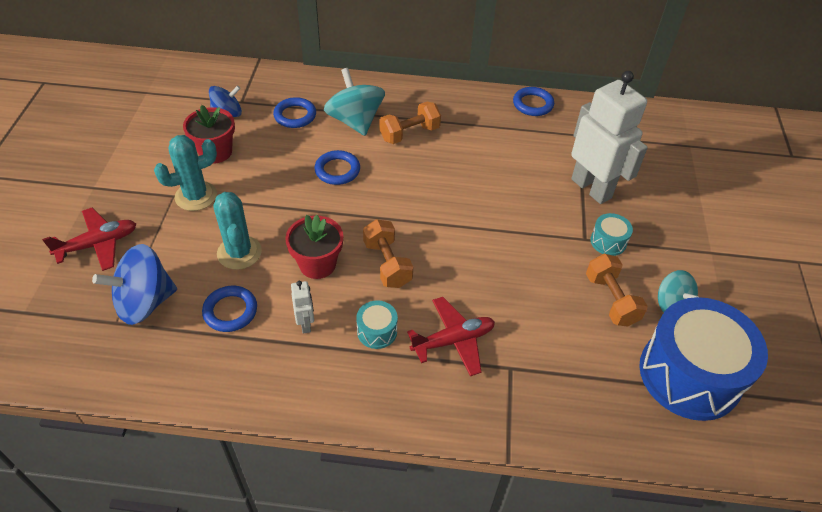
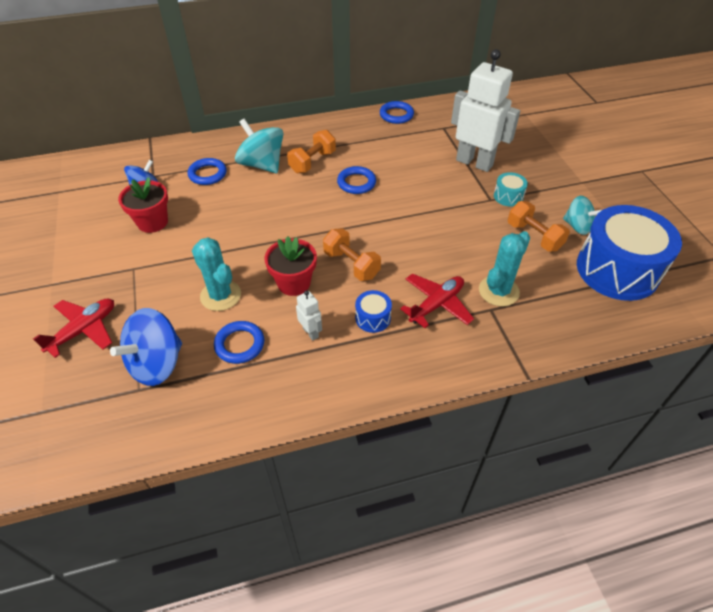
camera: 20 degrees left, 0 degrees up
turquoise cactus [154,135,217,211] -> turquoise cactus moved to [479,231,530,306]
blue ring [314,150,360,185] -> blue ring moved to [337,166,376,194]
turquoise drum [356,300,398,349] -> blue drum [355,290,392,333]

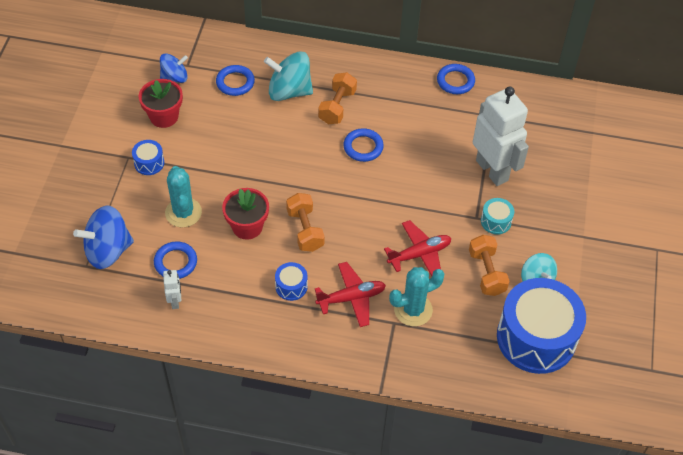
camera: 25 degrees right, 5 degrees up
red plane [33,298,114,358] -> red plane moved to [384,220,451,276]
turquoise spinning top [235,118,283,173] -> turquoise spinning top turned 60 degrees counterclockwise [264,52,313,101]
orange dumbbell [287,130,336,173] -> orange dumbbell turned 45 degrees counterclockwise [318,72,357,124]
white robot [296,290,322,341] -> white robot moved to [163,270,181,309]
none -> blue drum [132,140,164,175]

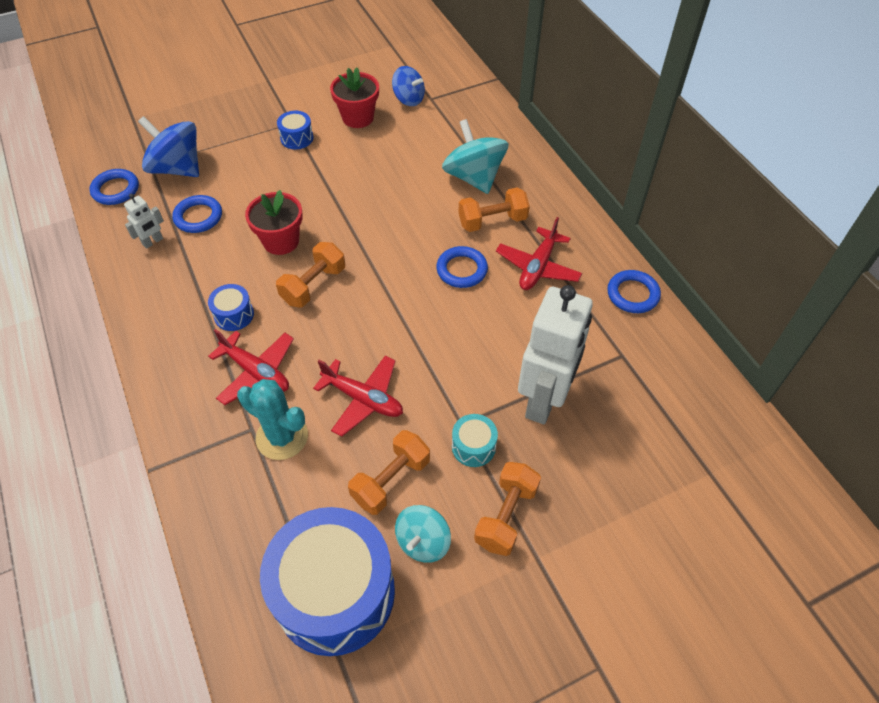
camera: 55 degrees right, 0 degrees up
turquoise cactus [165,166,202,227] -> none
blue ring [216,65,255,96] -> blue ring moved to [90,169,139,205]
none -> orange dumbbell [474,462,541,556]
none -> red plane [496,217,582,290]

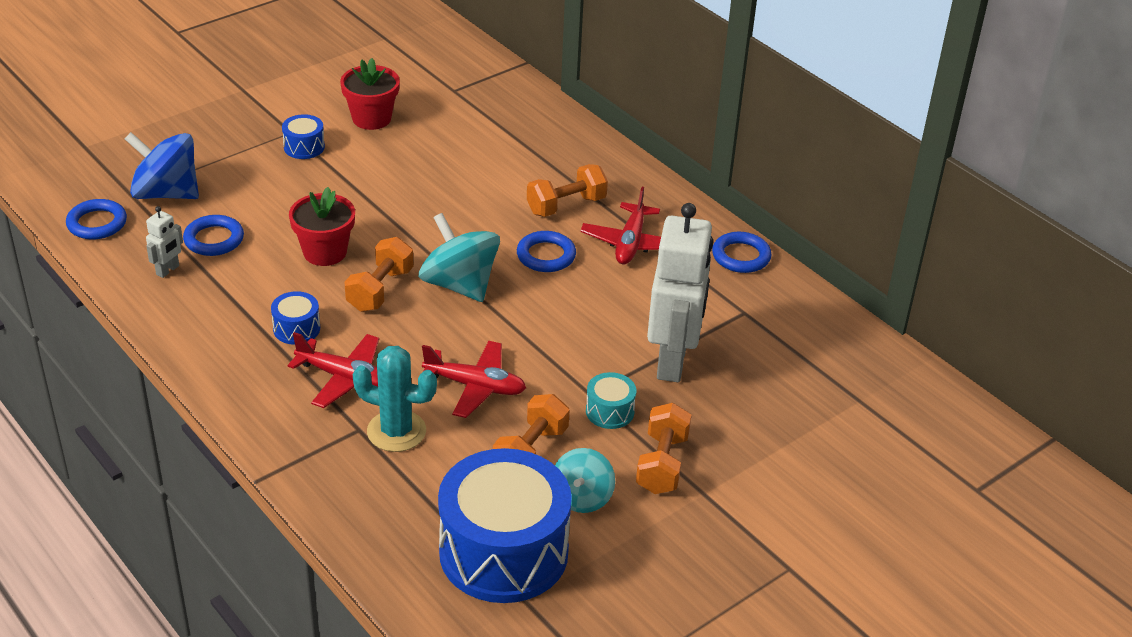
camera: 15 degrees left, 15 degrees down
blue spinning top [392,66,425,106] -> none
turquoise spinning top [442,119,508,194] -> turquoise spinning top moved to [419,213,500,302]

